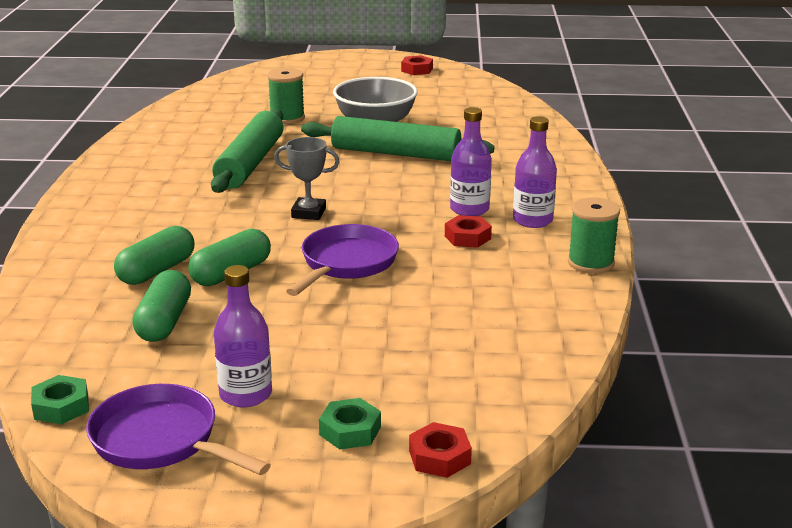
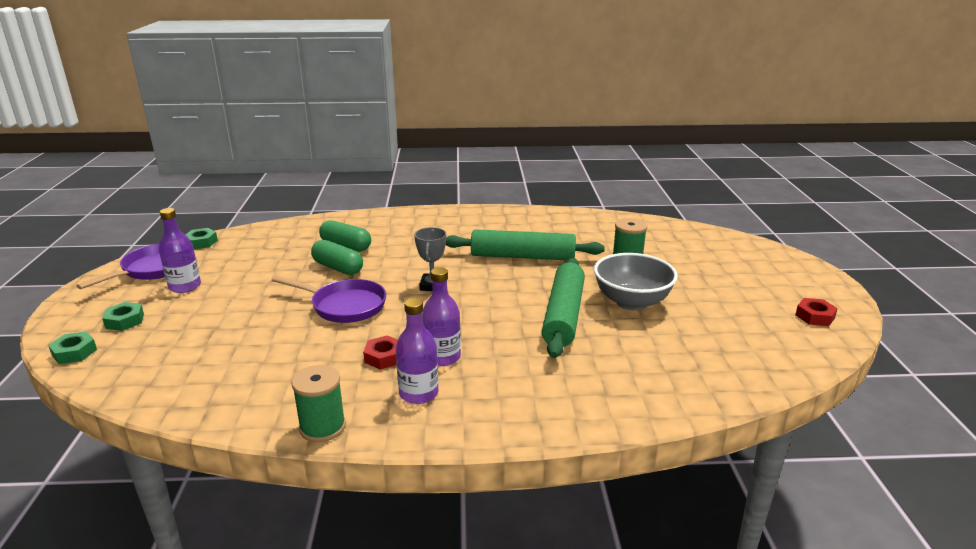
camera: 85 degrees right, 0 degrees up
green capsule [132,270,191,342] -> none
red nut [409,422,472,478] -> green nut [48,331,97,364]

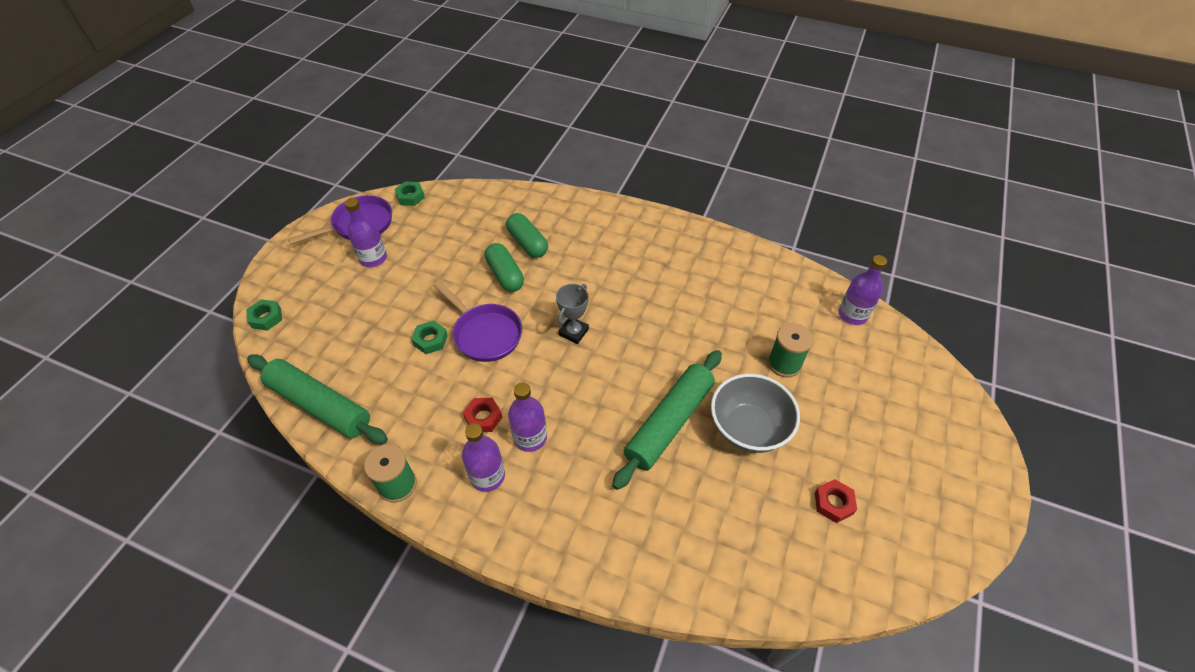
camera: 25 degrees right, 25 degrees up
green nut [102,302,144,331] -> green nut moved to [411,320,448,354]
green rolling pin [446,229,605,260] -> green rolling pin moved to [247,354,388,444]
red nut [795,298,838,326] -> red nut moved to [815,479,857,523]
none -> purple bottle [838,255,887,325]

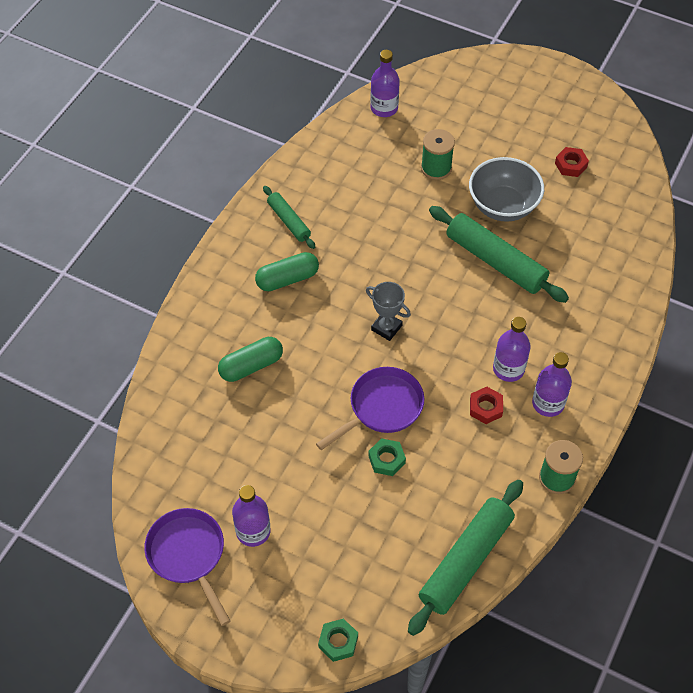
camera: 85 degrees left, 5 degrees up
green nut [395,181,425,206] -> none
green capsule [485,243,524,292] -> green capsule moved to [255,252,319,291]
none -> green rolling pin [263,186,315,249]

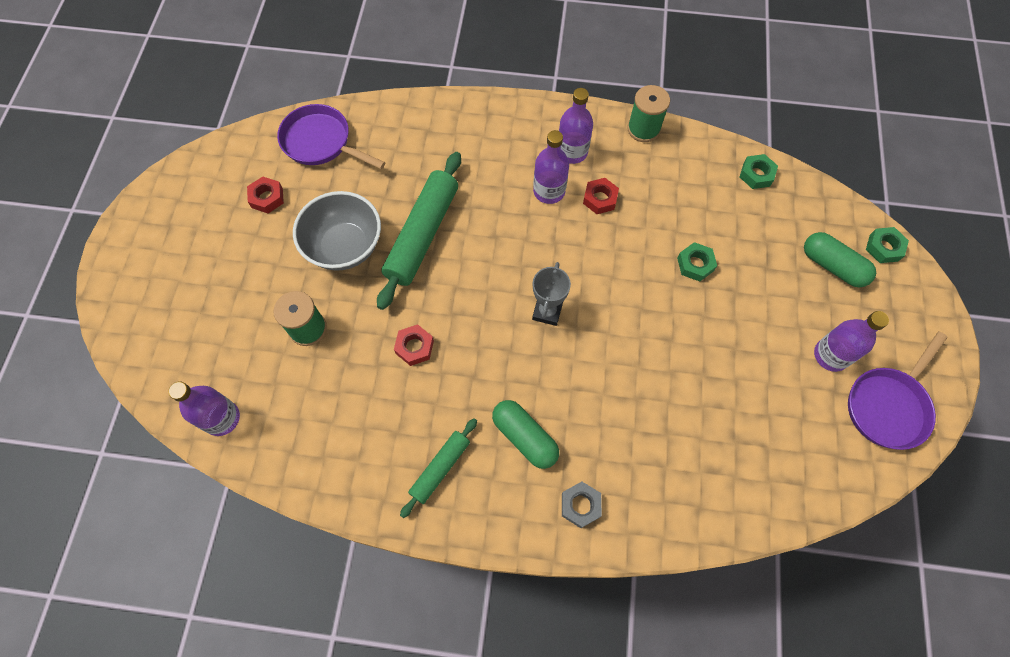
camera: 110 degrees left, 10 degrees up
green capsule [218,337,283,382] -> green capsule moved to [804,232,876,287]
purple pan [316,367,424,450] -> purple pan moved to [277,104,386,169]
green rolling pin [408,480,523,636] -> green nut [740,154,778,189]
none -> red nut [394,324,434,366]
none -> grey nut [562,482,602,528]

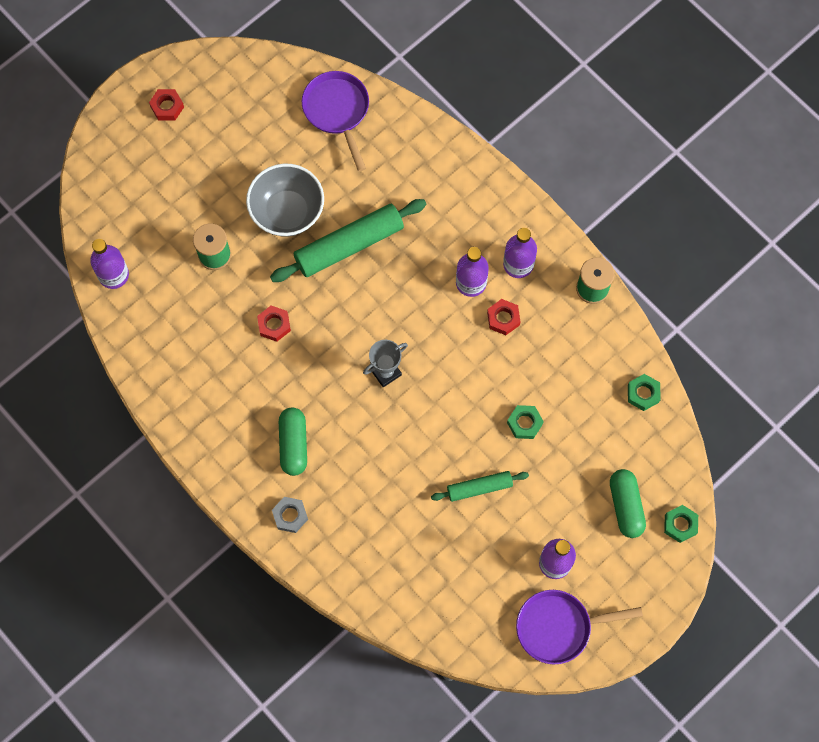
camera: 40 degrees right, 5 degrees up
red nut [247,177,284,213] -> red nut moved to [149,89,184,121]
green rolling pin [400,418,477,518] -> green rolling pin moved to [431,471,529,502]

